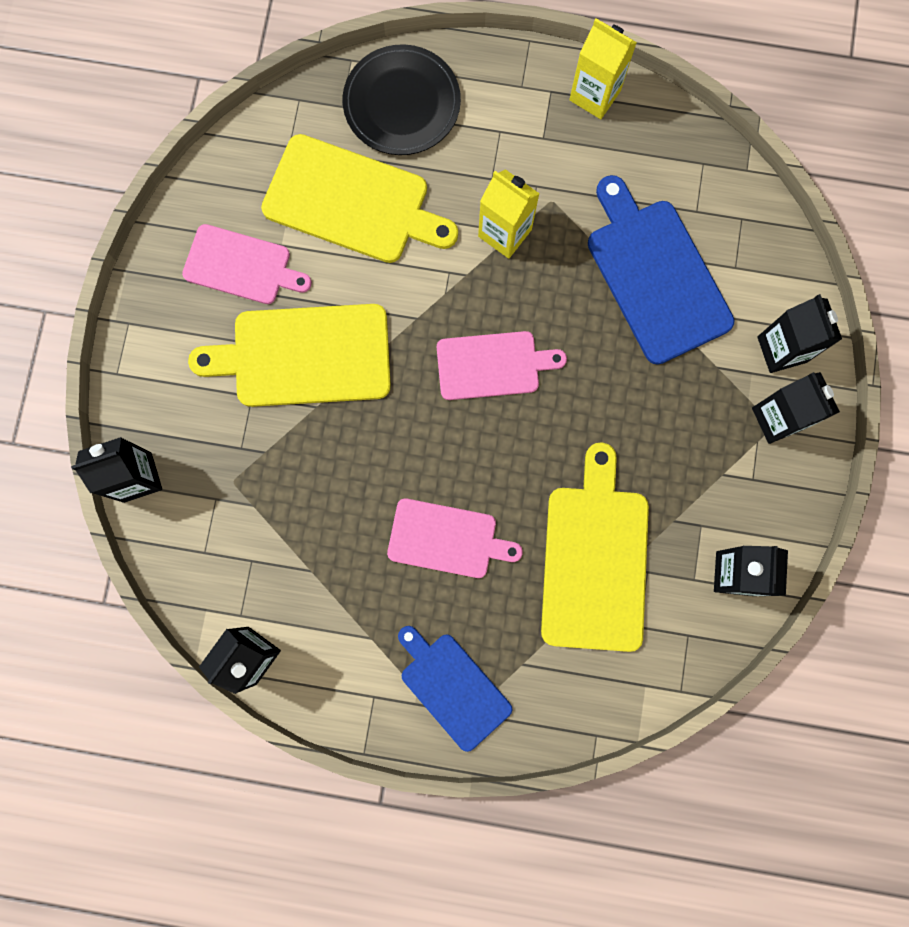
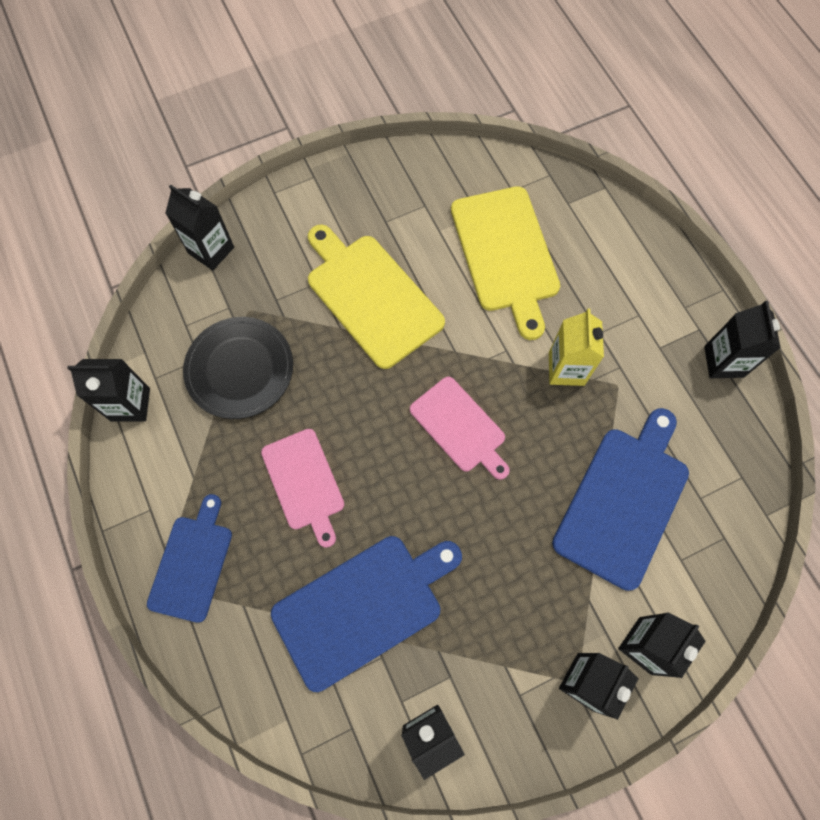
camera: 55 degrees right, 10 degrees down
pink cutting board [182,224,312,304] -> none
black plate [343,44,461,155] -> black plate moved to [183,317,293,419]
yellow cutting board [541,442,649,652] -> blue cutting board [271,536,462,692]
yellow carton [569,18,637,119] -> black carton [704,301,781,378]

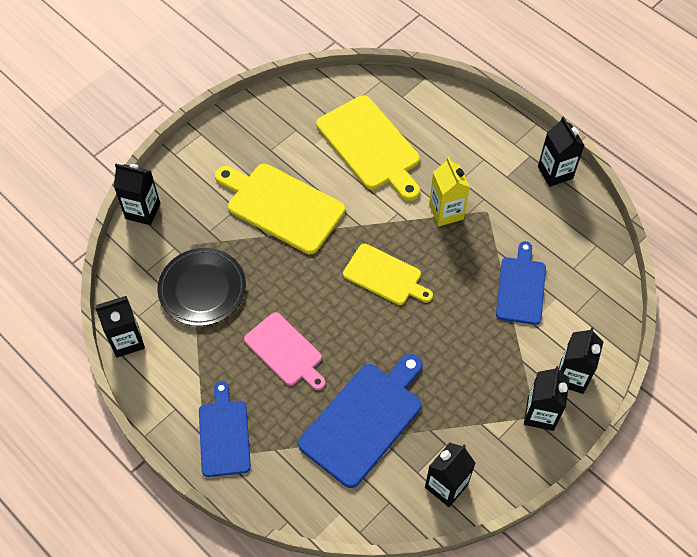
camera: 20 degrees left, 10 degrees down
pink cutting board [410,377,510,480] -> yellow cutting board [343,244,433,305]
blue cutting board [552,408,689,591] -> blue cutting board [496,241,546,325], size x0.64

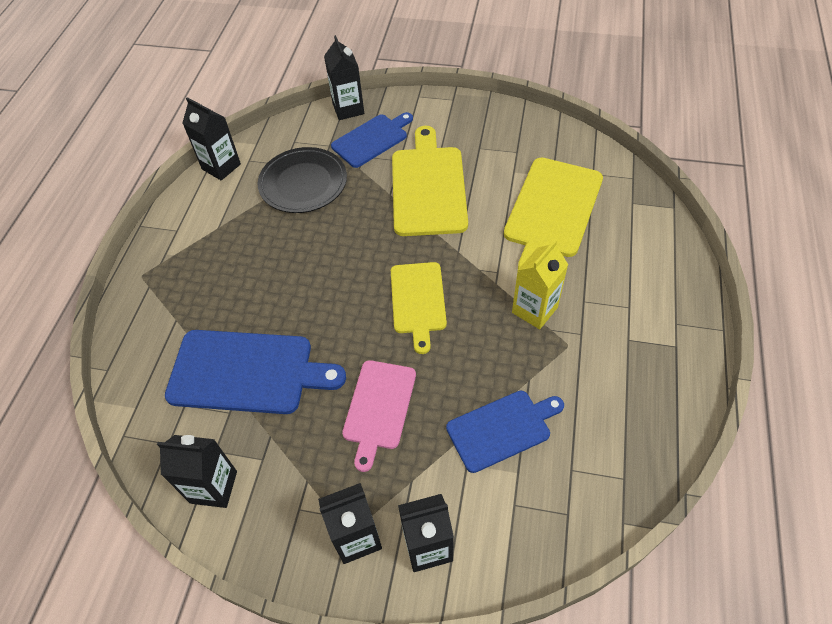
camera: 60 degrees right, 5 degrees down
blue cutting board [199,381,251,477] -> blue cutting board moved to [331,112,413,168]
pink cutting board [244,312,326,390] -> pink cutting board moved to [342,360,416,472]
black carton [538,116,585,187] -> none

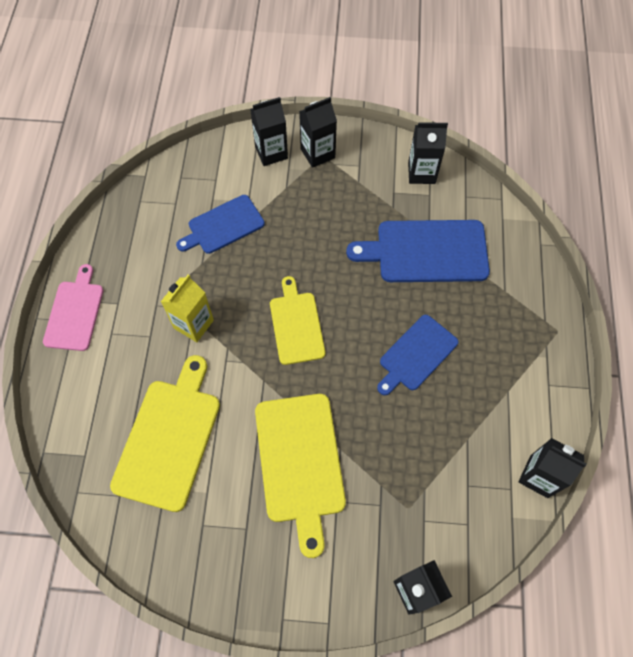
camera: 170 degrees right, 10 degrees up
black plate [258,147,347,213] -> none
blue cutting board [331,112,413,168] -> blue cutting board moved to [377,315,458,395]
pink cutting board [342,360,416,472] -> pink cutting board moved to [43,264,103,351]

